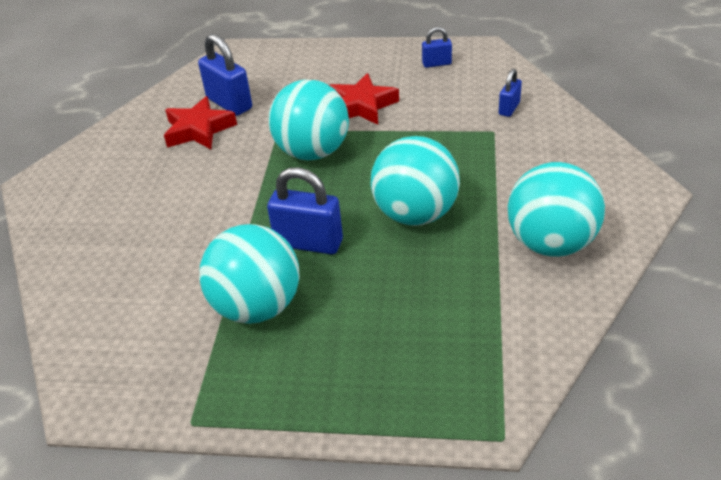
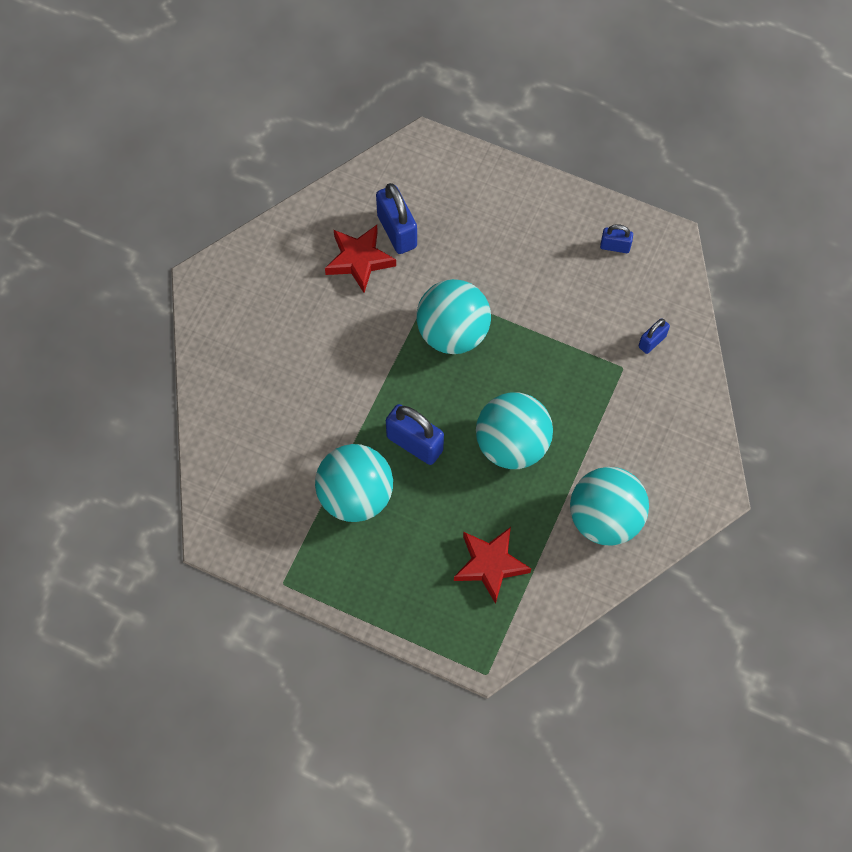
camera: 15 degrees right, 25 degrees up
red star [329,73,399,125] -> red star moved to [454,527,531,604]

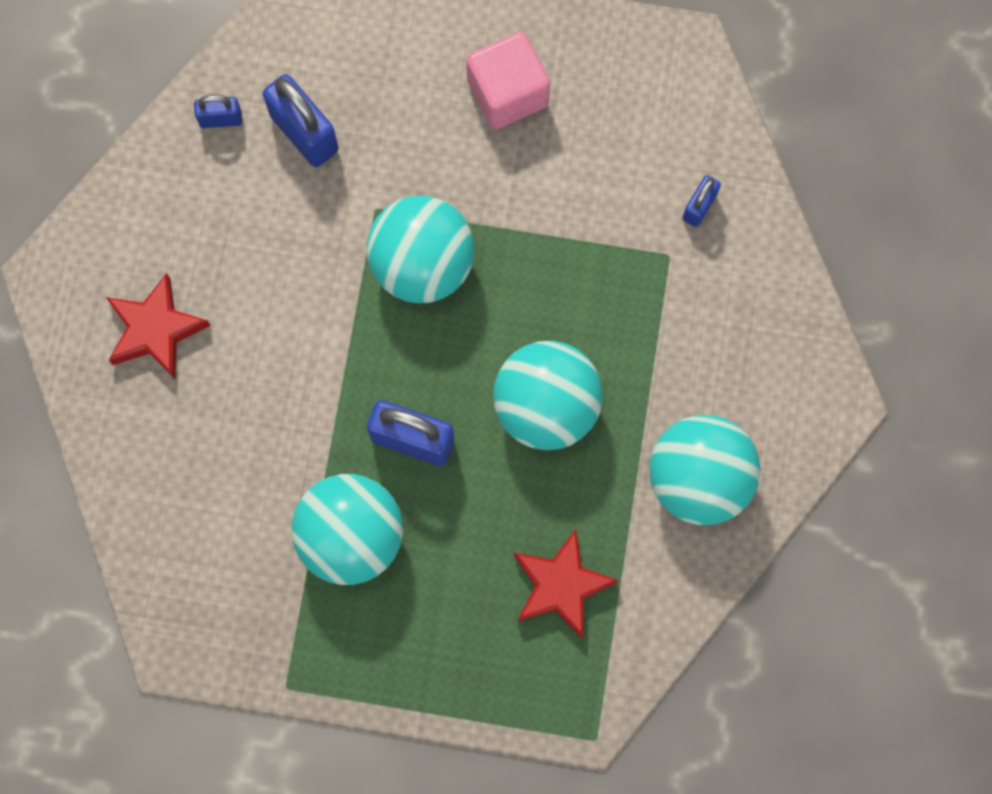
camera: 15 degrees left, 10 degrees up
red star [325,225,396,293] -> red star moved to [106,273,211,379]
blue padlock [600,224,633,253] -> blue padlock moved to [194,95,242,128]
none -> pink cube [466,31,550,130]

